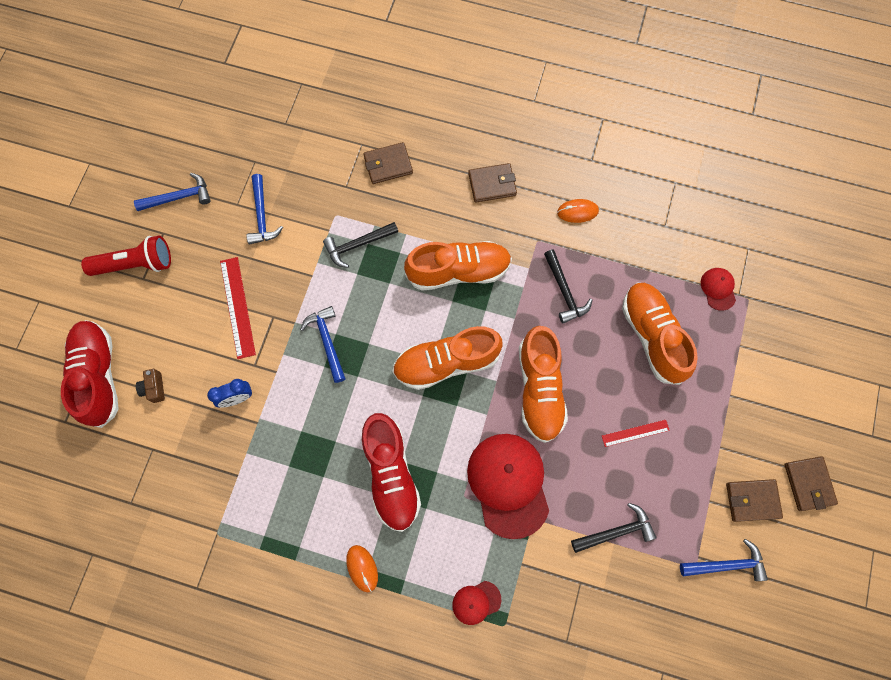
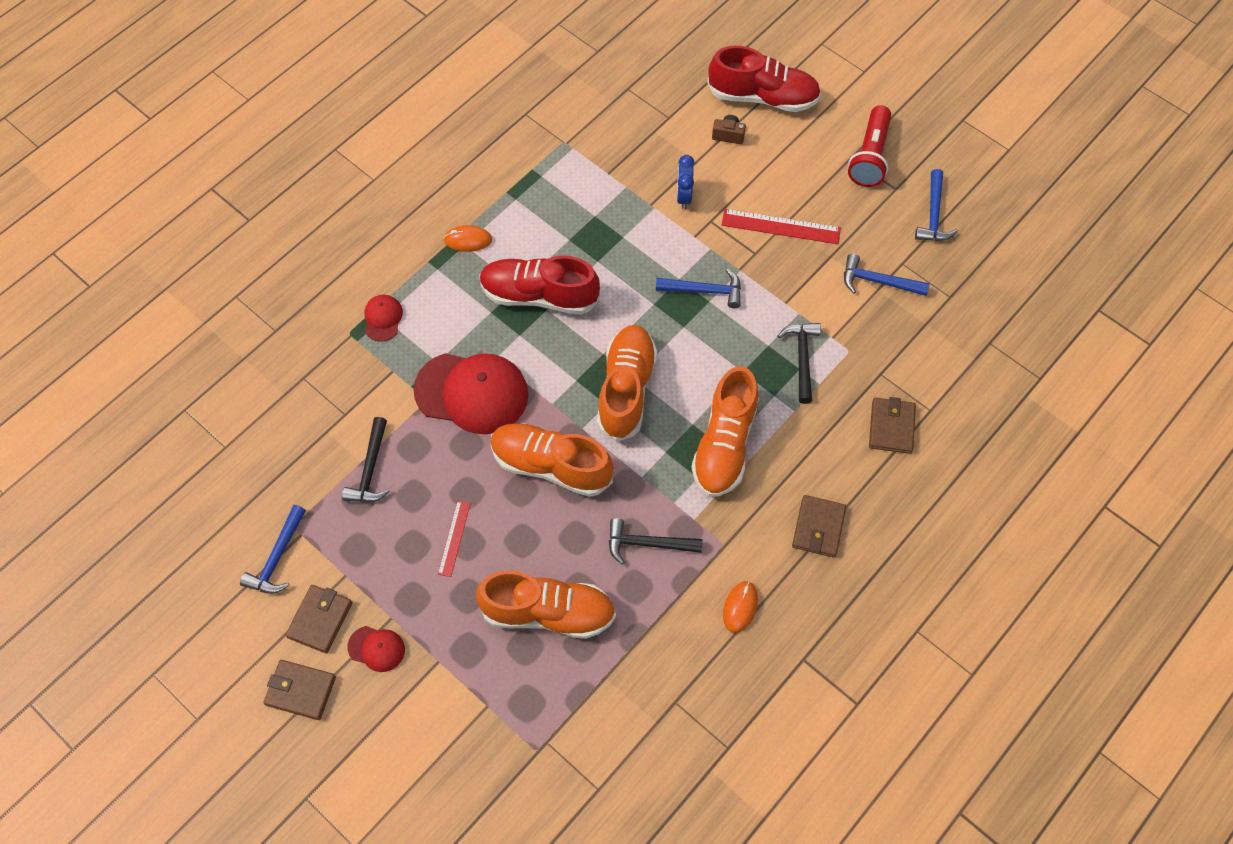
camera: 115 degrees right, 10 degrees down
red cap [701,268,736,311] -> red cap moved to [348,626,405,672]

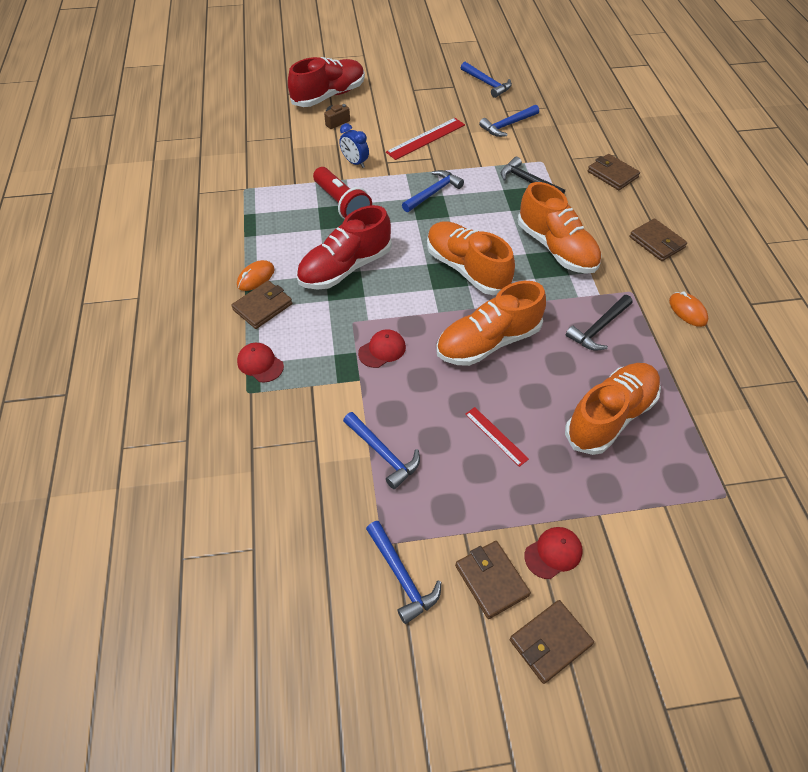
camera: 50 degrees left, 10 degrees down
black hammer [342,417,390,502] -> blue hammer [343,412,420,489]
red cap [413,353,528,434] -> red cap [358,329,406,368], size x0.46
red flashlight [848,105,891,187] -> red flashlight moved to [313,167,372,219]
none -> brown wallet [231,280,292,329]

